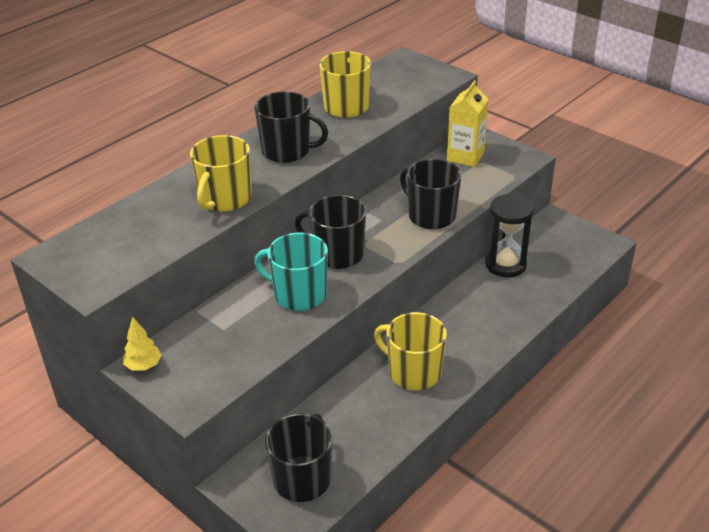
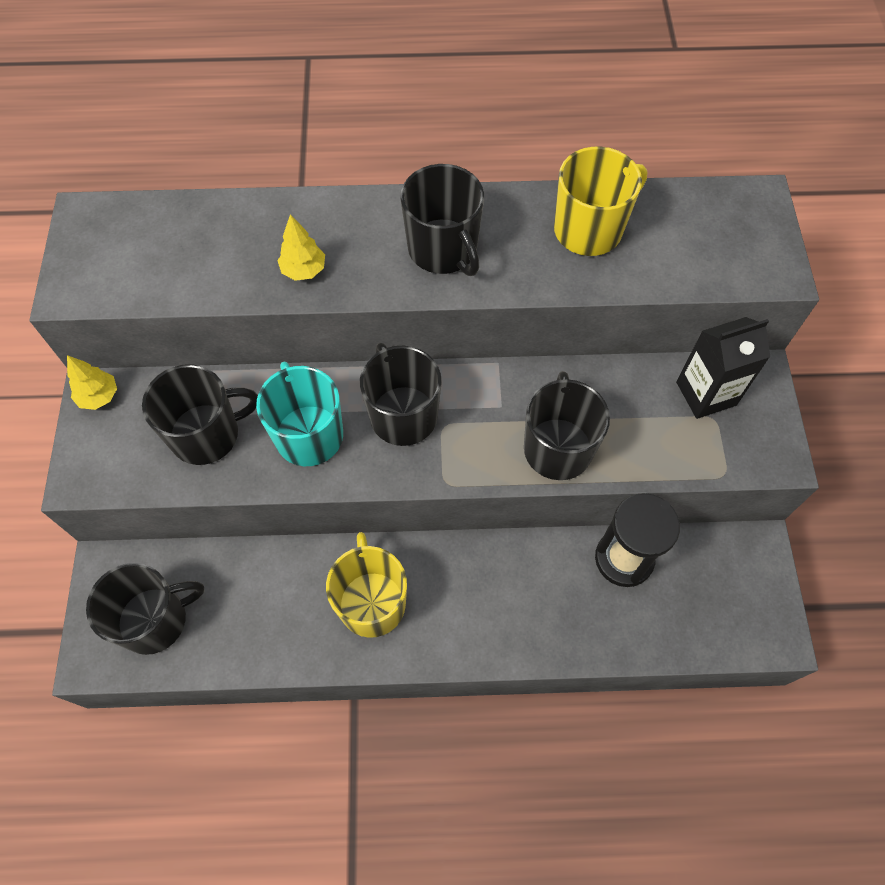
camera: 45 degrees right, 25 degrees up
yellow mug [190,135,252,212] -> yellow tree [278,214,325,281]
yellow carton [447,80,489,167] -> black carton [676,317,770,419]
none -> black mug [142,364,258,465]

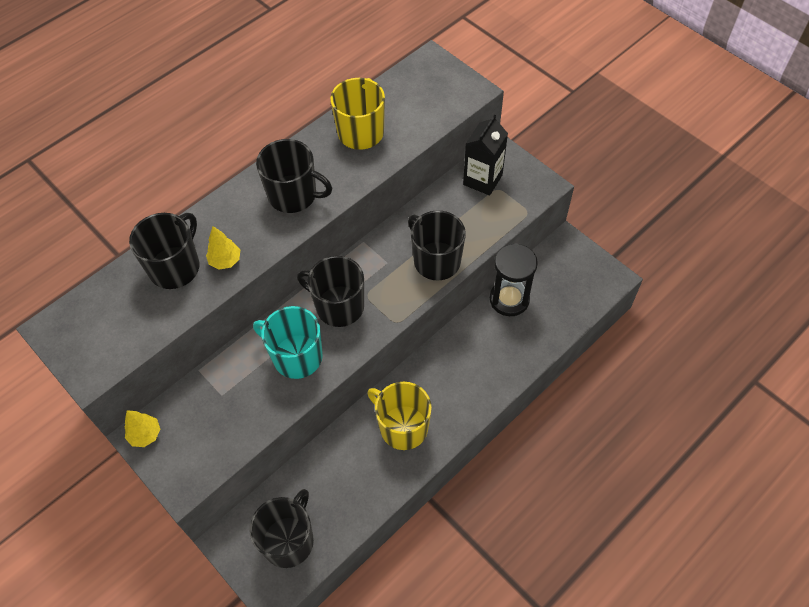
camera: 40 degrees left, 5 degrees down
black mug [142,364,258,465] -> black mug moved to [129,213,199,289]

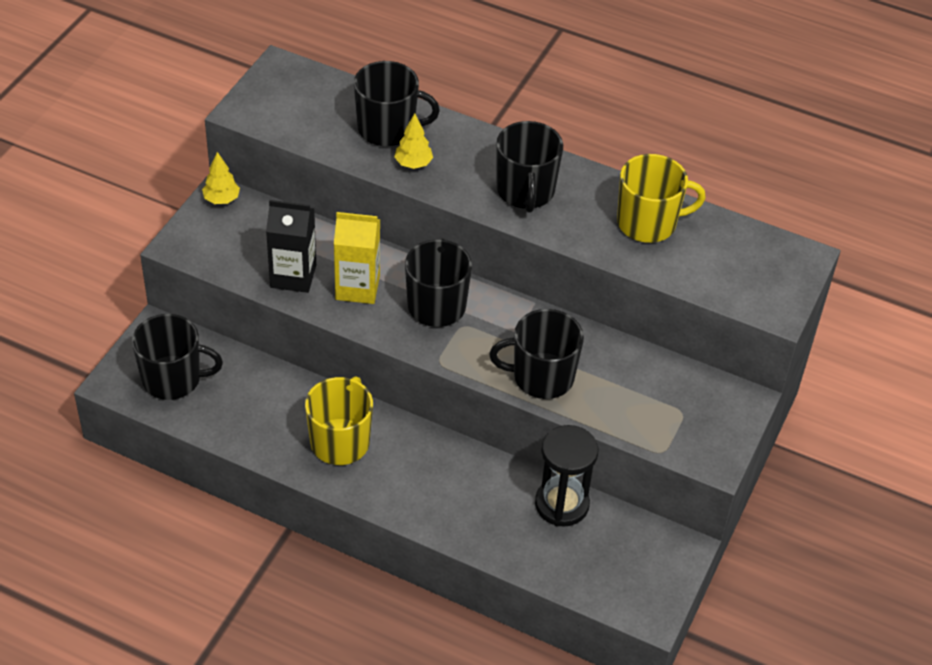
camera: 65 degrees right, 10 degrees down
turquoise mug [253,306,323,379] -> yellow carton [334,212,380,304]
black mug [408,210,466,280] -> black mug turned 120 degrees counterclockwise [489,309,584,399]
black carton [463,115,508,196] -> black carton moved to [266,200,316,293]

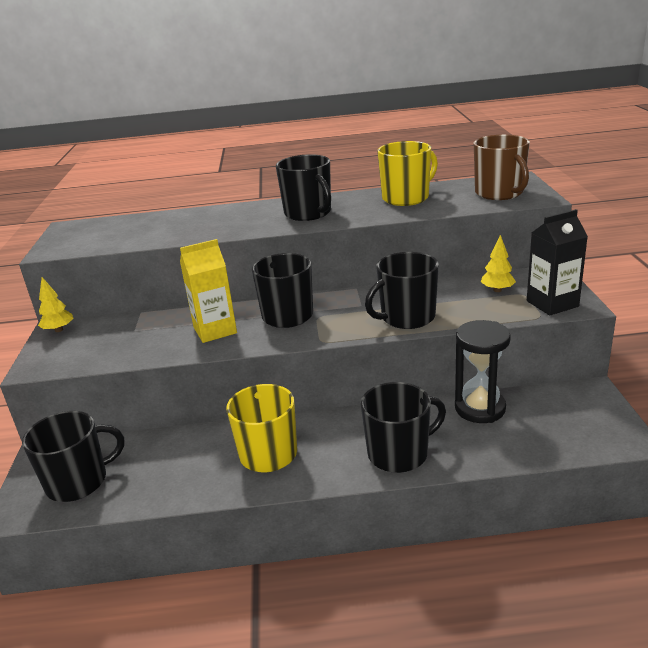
camera: 25 degrees left, 20 degrees down
black carton [266,200,316,293] -> black carton moved to [527,209,588,316]
black mug [354,61,440,146] -> black mug moved to [361,382,446,473]
yellow tree [394,113,433,169] -> yellow tree moved to [481,235,516,292]
none -> brown mug [474,135,530,200]

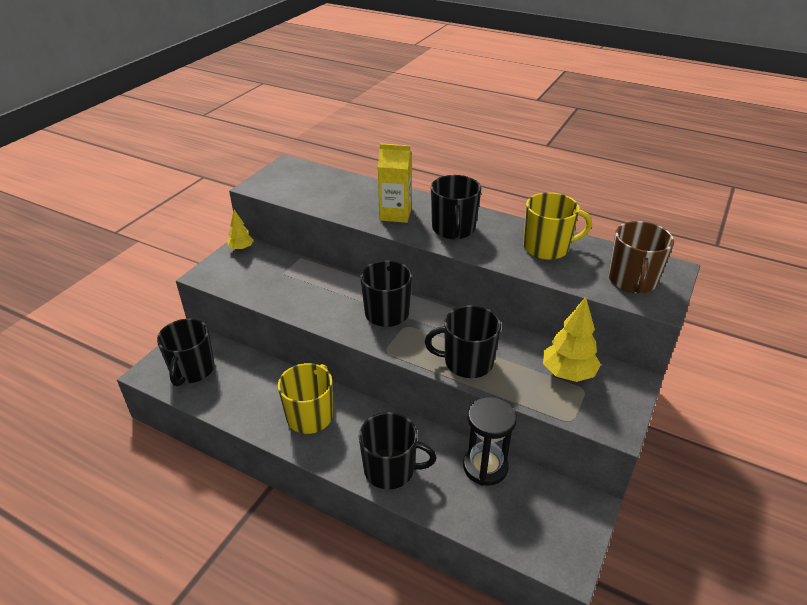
camera: 30 degrees right, 10 degrees up
black mug [22,411,124,502] -> black mug turned 90 degrees clockwise [157,319,214,387]
yellow carton [180,239,237,343] -> yellow carton moved to [378,144,412,223]
yellow tree [481,235,516,292] -> yellow tree [543,297,601,382], size x1.70
black carton [527,209,588,316] -> none

